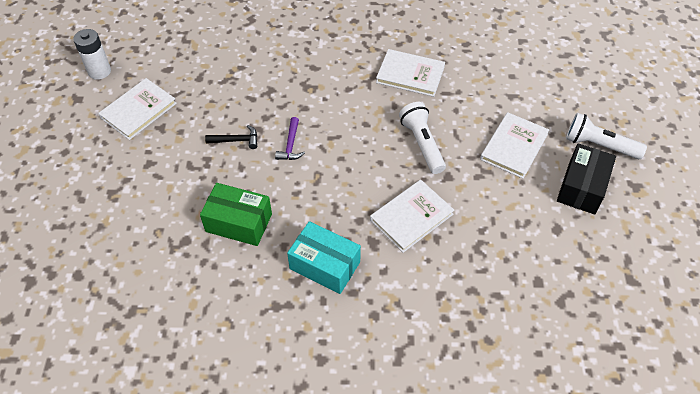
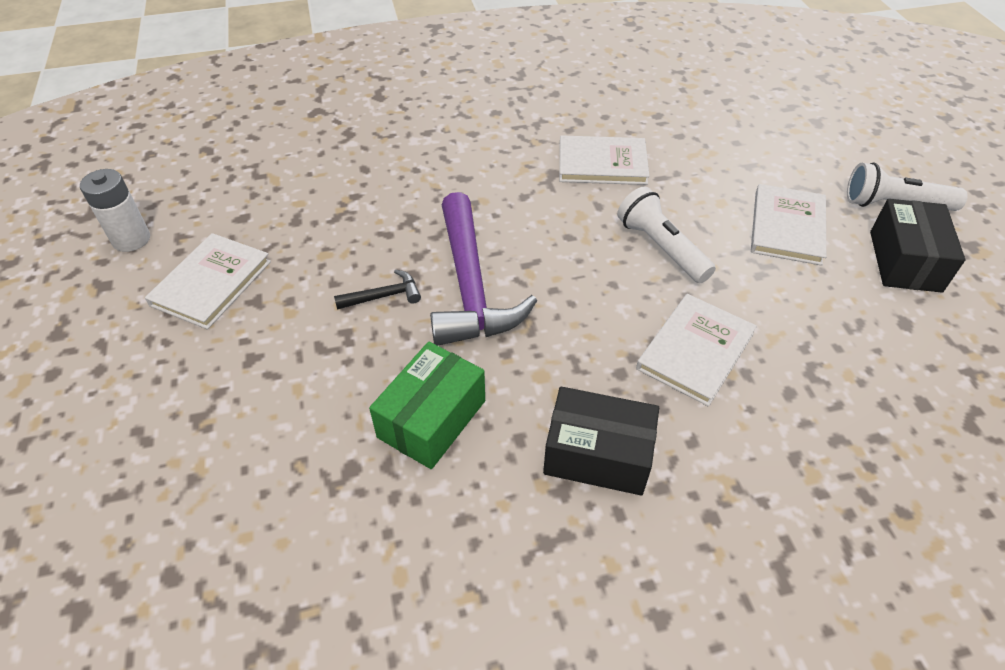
camera: 15 degrees left, 5 degrees down
green box [200,183,272,246] -> green box turned 60 degrees counterclockwise [369,342,485,469]
purple hammer [275,117,305,160] -> purple hammer [430,192,537,346], size x2.33
turquoise box [287,221,361,294] -> black box [543,387,659,495]

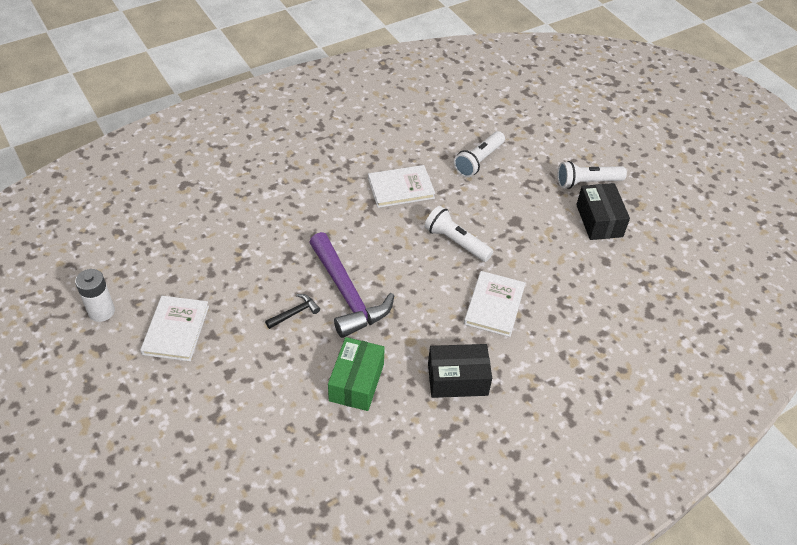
camera: 20 degrees left, 0 degrees up
white book [751,184,826,266] -> none
none -> white flashlight [454,131,505,177]

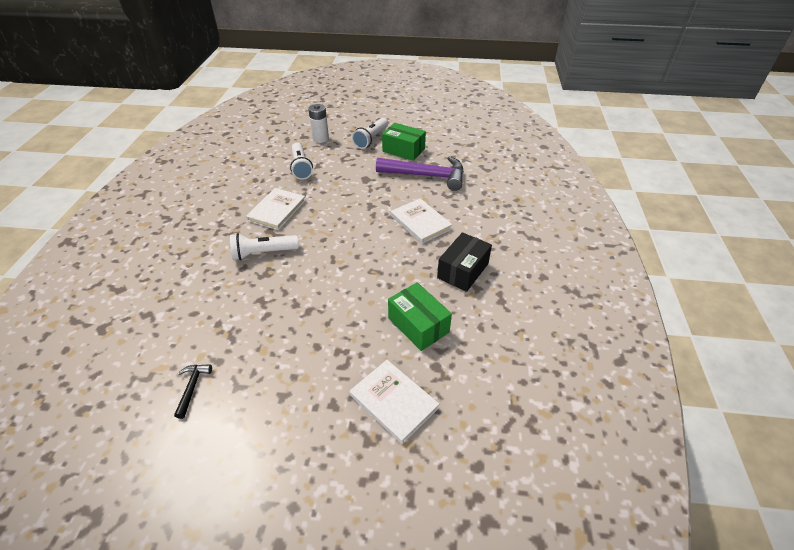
camera: 50 degrees left, 5 degrees down
white battery [75,269,115,322] -> white battery moved to [308,104,329,143]
white book [140,296,209,361] -> white book moved to [350,360,439,444]
black hammer [265,294,320,329] -> black hammer moved to [174,364,212,419]
purple hammer [309,232,395,338] -> purple hammer moved to [376,156,464,191]
white flashlight [425,206,493,262] -> white flashlight moved to [230,233,299,260]
black box [576,183,630,240] -> green box [382,123,426,161]

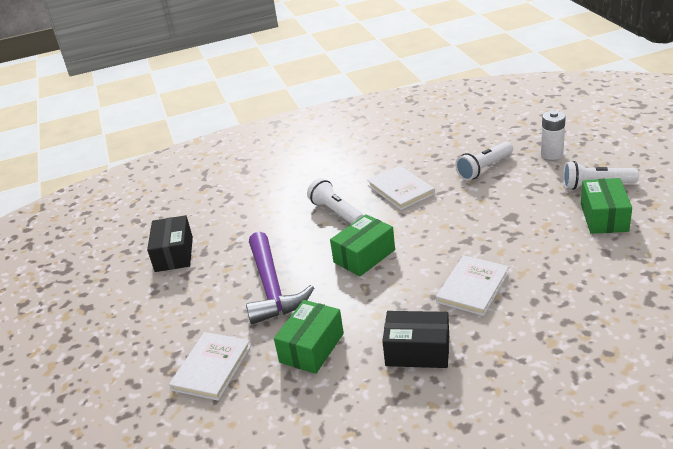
camera: 70 degrees right, 10 degrees down
black hammer [174,364,212,419] -> black box [147,215,193,272]
white book [246,188,306,230] -> white book turned 60 degrees clockwise [367,165,435,210]
purple hammer [376,156,464,191] -> purple hammer moved to [246,232,314,324]
none -> green box [330,214,395,276]

